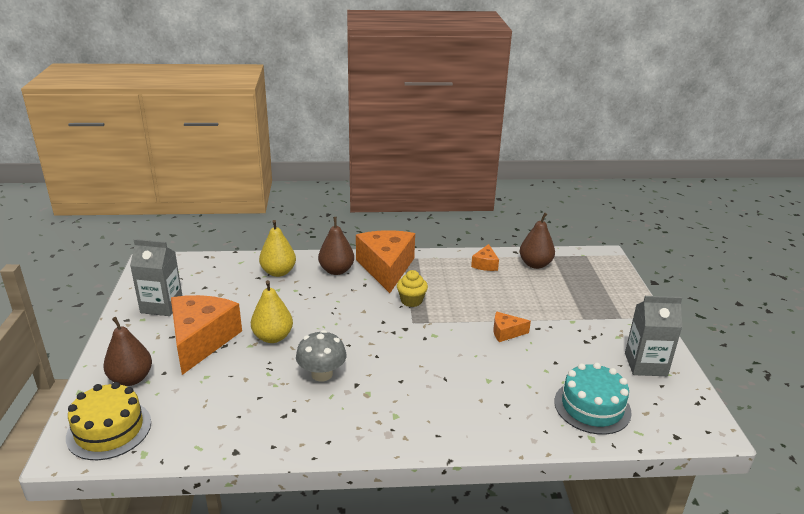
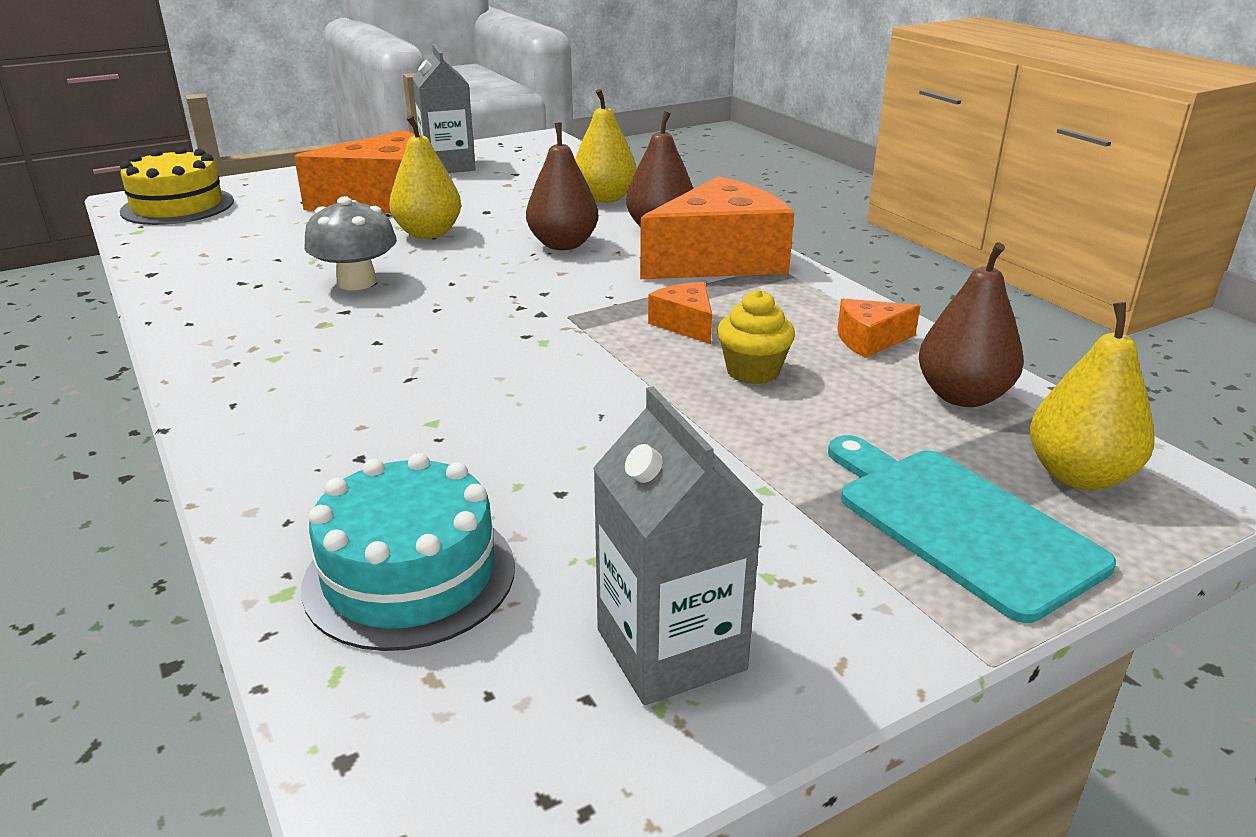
camera: 65 degrees right, 0 degrees up
brown pear [103,317,152,386] -> brown pear moved to [526,123,598,250]
yellow cupcake [397,270,428,307] -> yellow cupcake moved to [717,290,795,384]
orange cheese [493,312,531,342] -> orange cheese moved to [648,282,712,344]
none -> turquoise cutting board [828,435,1116,623]
none -> yellow pear [1030,302,1155,490]

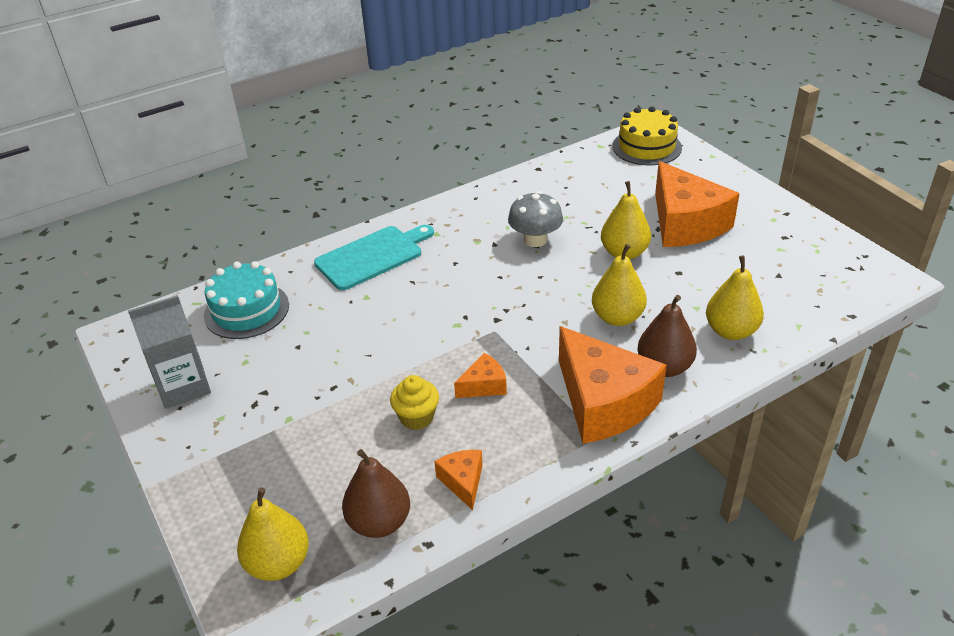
camera: 90 degrees right, 10 degrees up
grey carton [413,44,476,173] -> none
brown pear [526,123,598,250] -> yellow pear [592,244,647,326]
turquoise cutting board [828,435,1116,623] -> turquoise cutting board moved to [314,225,434,290]

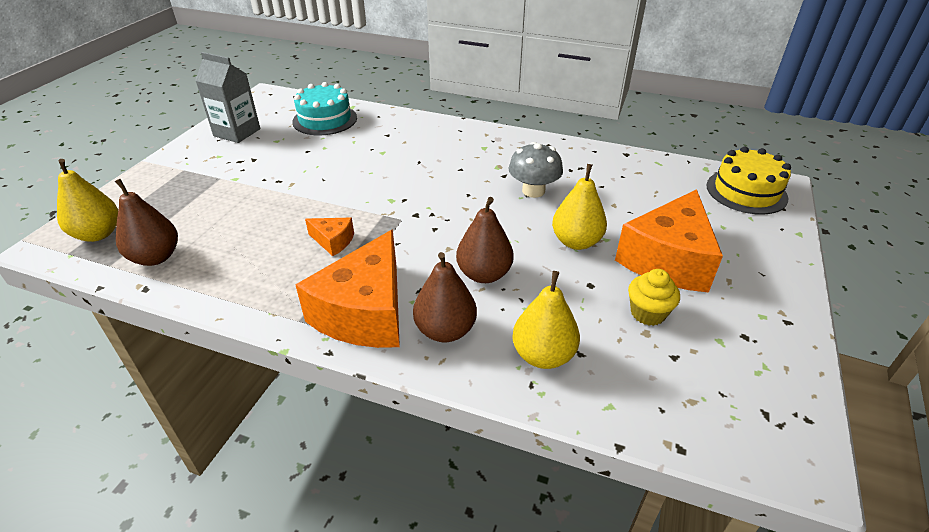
camera: 50 degrees right, 0 degrees up
turquoise cutting board [314,225,434,290] -> none
yellow cupcake [390,375,439,430] -> yellow cupcake moved to [628,269,680,326]
orange cheese [434,450,483,510] -> none
yellow pear [592,244,647,326] -> brown pear [456,197,514,283]

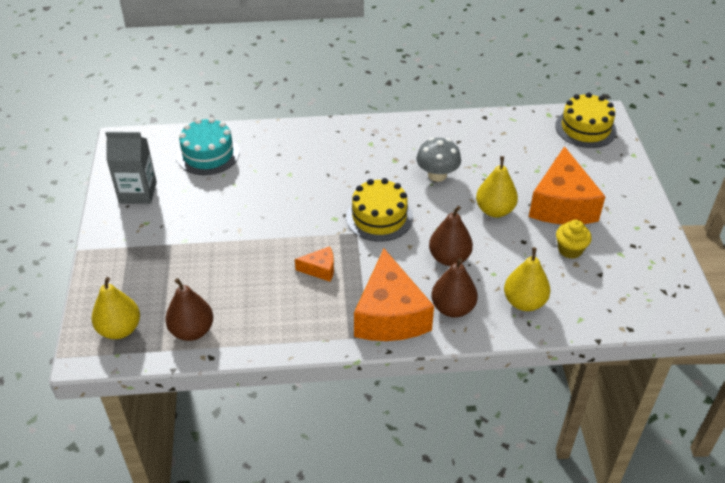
camera: 25 degrees left, 5 degrees up
none -> yellow cake [346,178,413,242]

